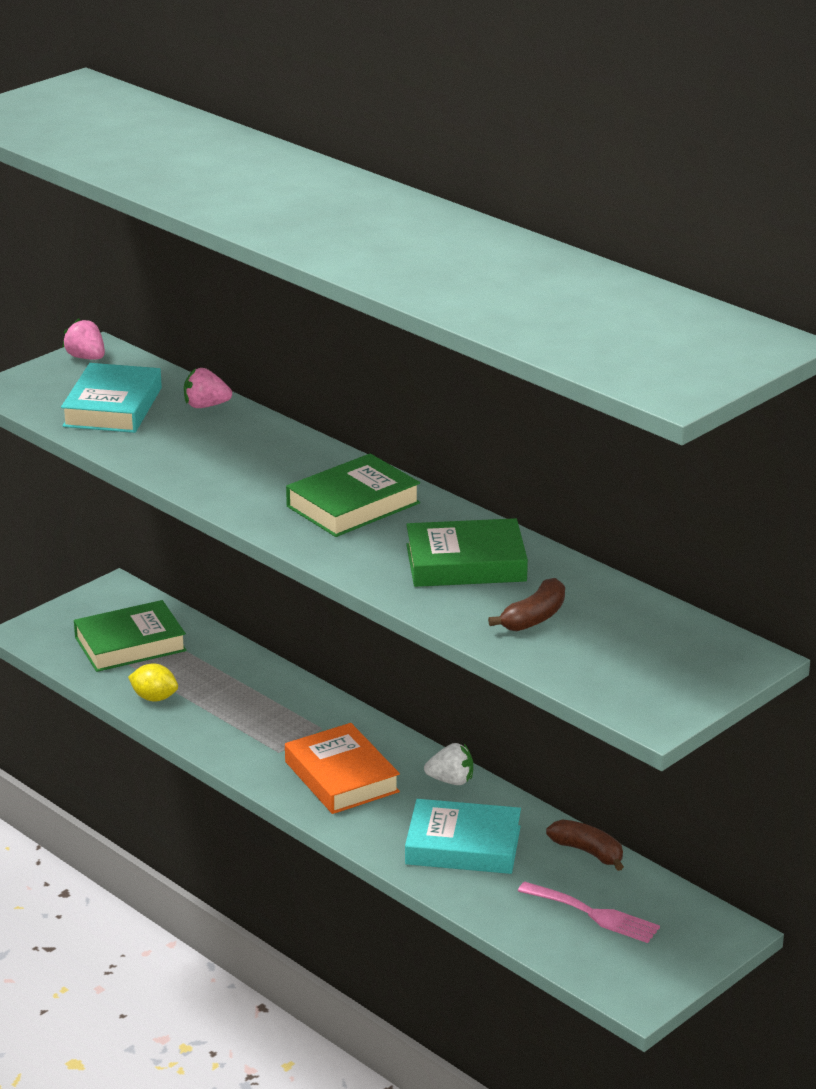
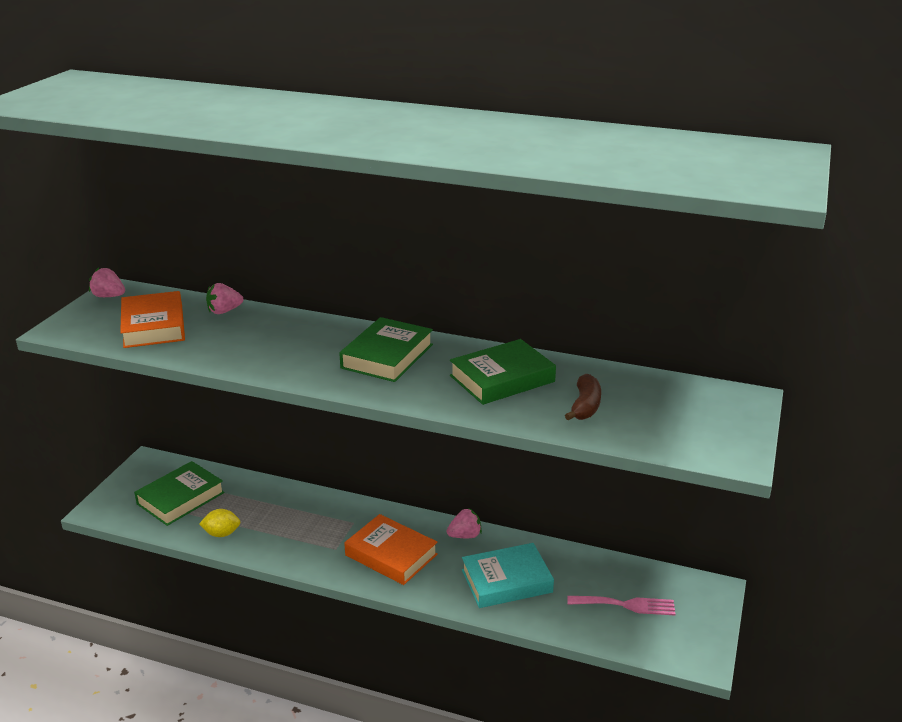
camera: 25 degrees left, 0 degrees up
turquoise book [61,363,162,433] -> orange book [120,291,185,348]
white strawberry [424,743,473,785] -> pink strawberry [447,508,482,538]
brown banana [546,819,624,871] -> none

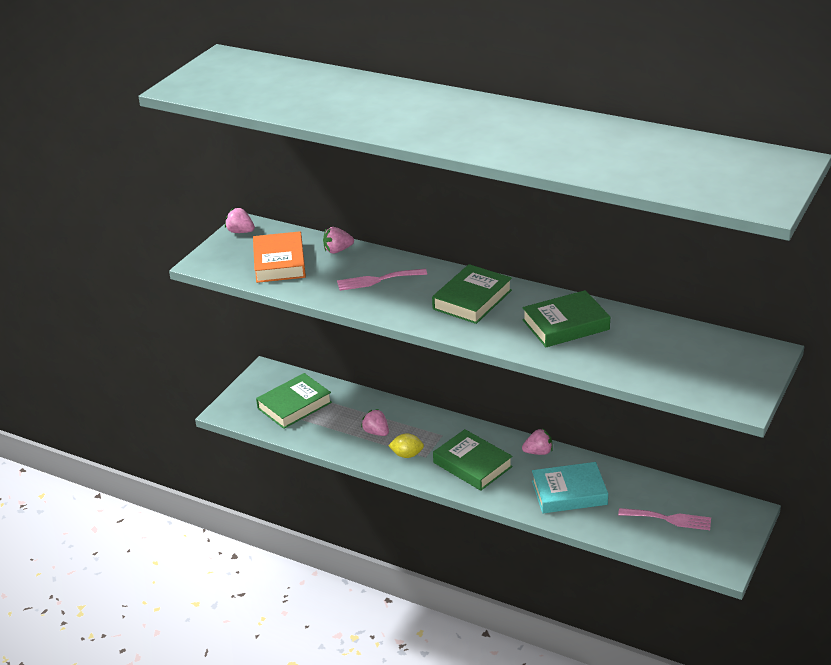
camera: 10 degrees right, 5 degrees up
yellow lemon [199,509,240,537] -> yellow lemon moved to [388,433,424,458]
orange book [344,514,437,585] -> green book [433,429,513,491]
brown banana [565,374,601,420] -> none
none -> pink fork [337,269,427,291]
none -> pink strawberry [361,409,389,436]

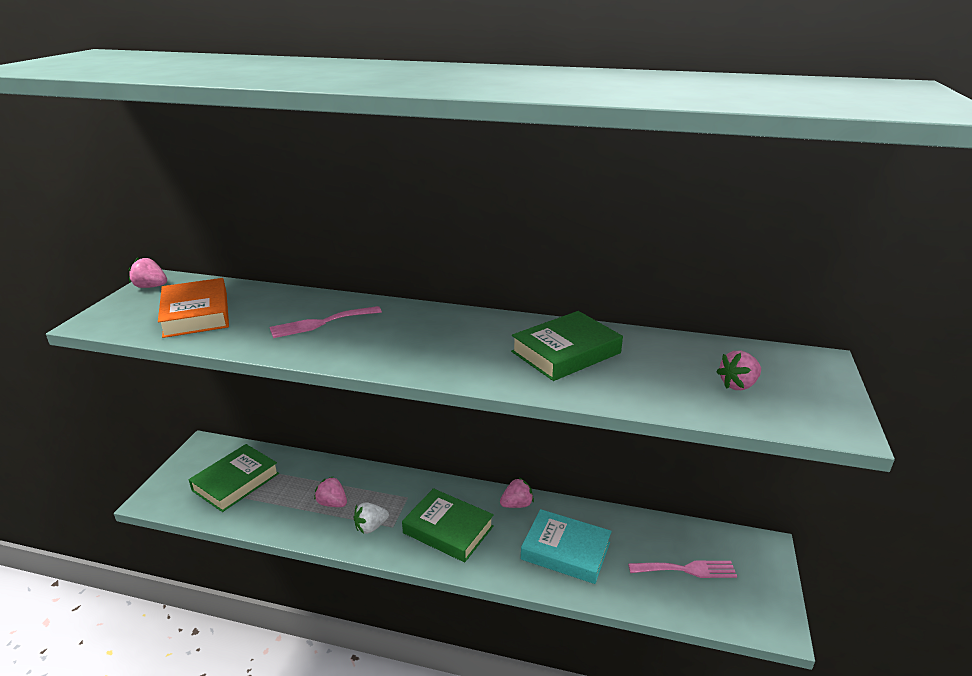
camera: 15 degrees left, 5 degrees down
pink strawberry [323,227,354,253] -> pink strawberry moved to [716,351,761,390]
yellow lemon [388,433,424,458] -> white strawberry [354,502,389,534]
green book [432,264,512,324] -> none
turquoise book [532,462,608,513] -> turquoise book turned 45 degrees clockwise [521,509,612,584]

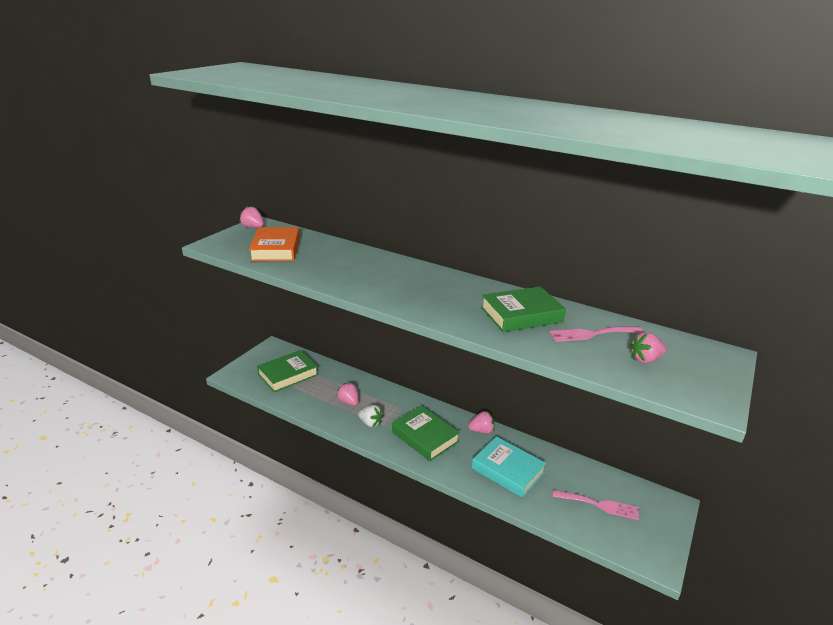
camera: 15 degrees right, 0 degrees up
pink fork [270,306,382,338] -> pink fork moved to [549,327,644,342]
white strawberry [354,502,389,534] -> white strawberry turned 135 degrees counterclockwise [358,405,383,427]

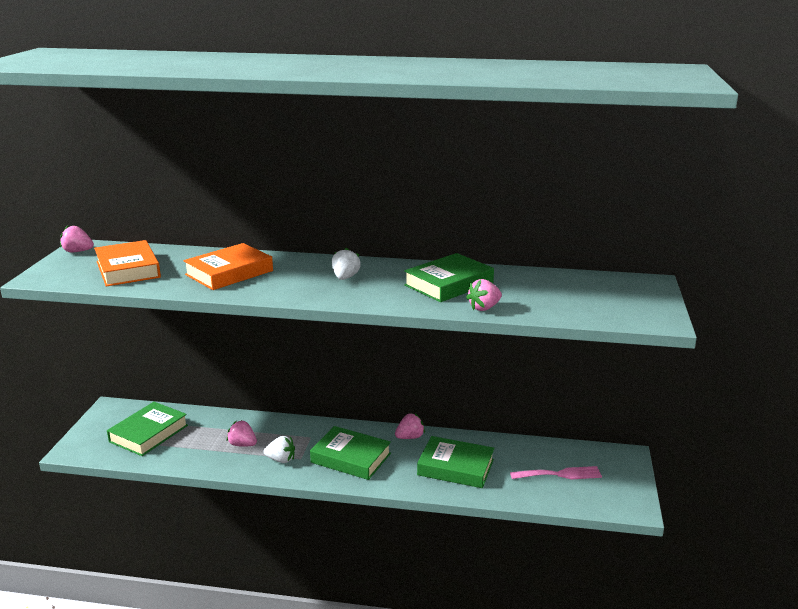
camera: 20 degrees left, 5 degrees down
turquoise book [472,436,546,498] -> green book [417,436,494,488]
pink fork [549,327,644,342] -> none
pink strawberry [629,332,666,363] -> pink strawberry moved to [466,279,502,311]
none -> orange book [183,243,273,290]
none -> white strawberry [332,248,361,280]

